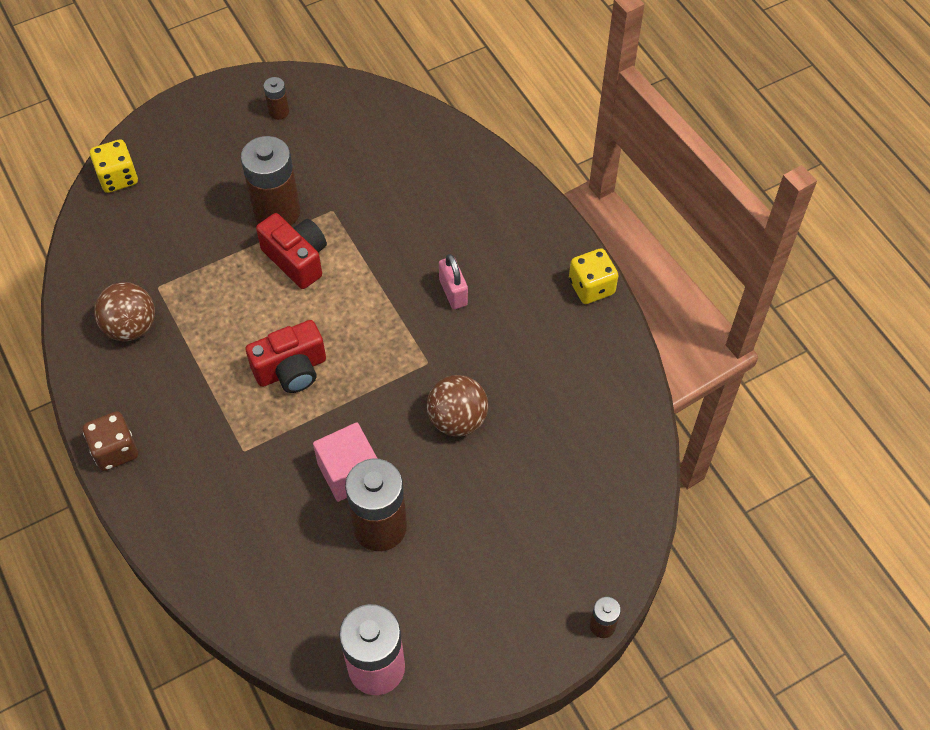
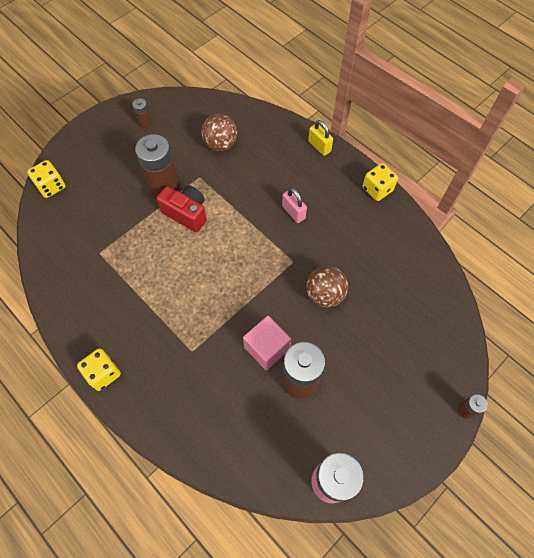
camera: 15 degrees left, 5 degrees up
brown dice [83,411,138,471] -> yellow dice [77,348,121,391]
brown ball [94,282,155,341] -> brown ball moved to [201,114,237,151]
red camera [245,320,326,393] -> none
none -> yellow padlock [308,120,333,156]

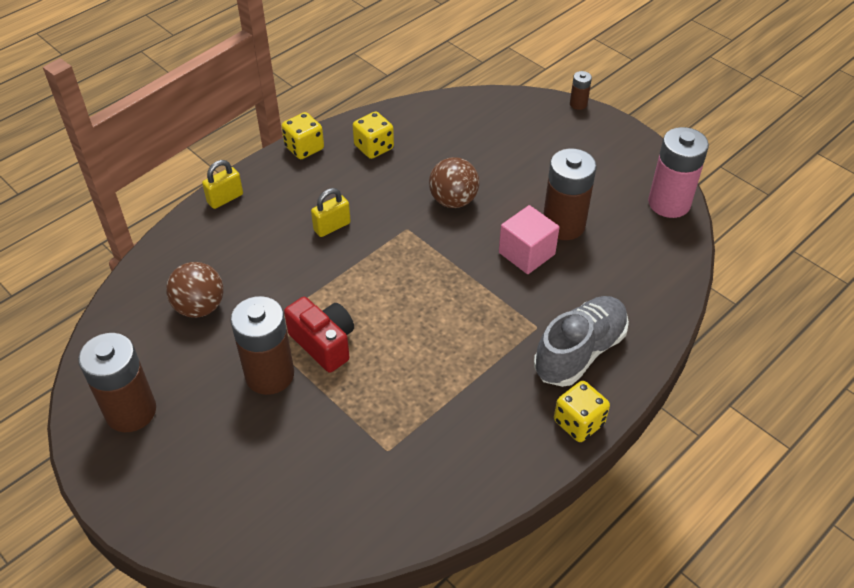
camera: 90 degrees left, 15 degrees down
yellow dice [27,160,65,198] -> yellow dice moved to [353,112,394,159]
brown battery [132,98,152,127] -> brown battery [78,333,156,432], size x2.15
red camera [156,185,207,232] -> red camera turned 105 degrees clockwise [284,297,354,373]
pink padlock [282,187,307,223] -> yellow padlock [311,188,351,237]
none -> grey shoe [534,296,629,387]

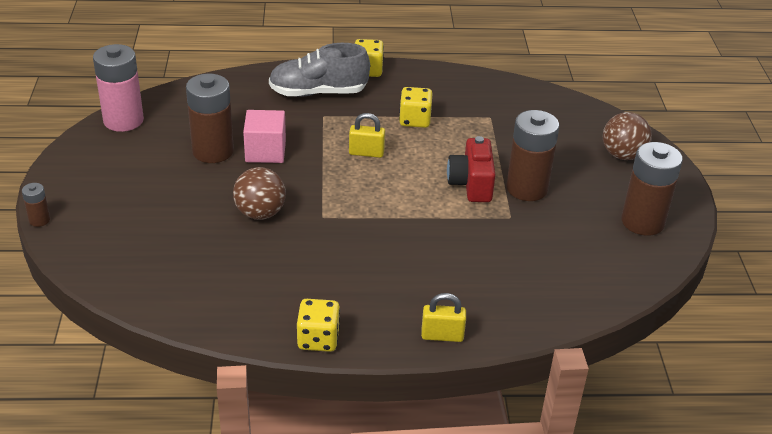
camera: 140 degrees left, 10 degrees down
brown ball [166,262,223,318] -> brown ball moved to [603,112,652,160]
yellow padlock [311,188,351,237] -> yellow padlock moved to [349,113,385,158]
yellow dice [353,112,394,159] -> yellow dice moved to [399,87,433,128]

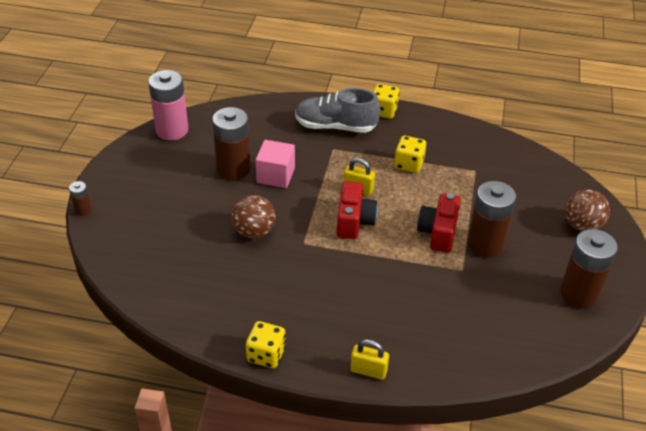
camera: 15 degrees right, 5 degrees up
none -> red camera [337,181,378,239]

